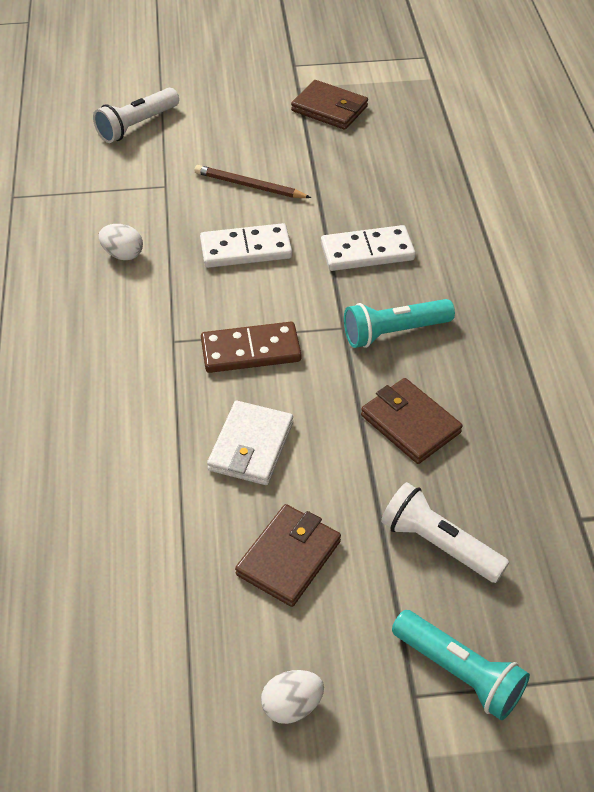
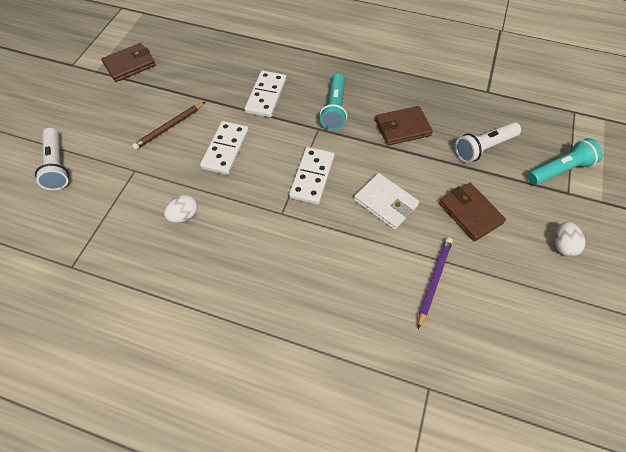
camera: 65 degrees left, 10 degrees up
brown domino [201,322,301,373] -> white domino [289,147,335,205]
none -> purple pencil [418,237,453,329]

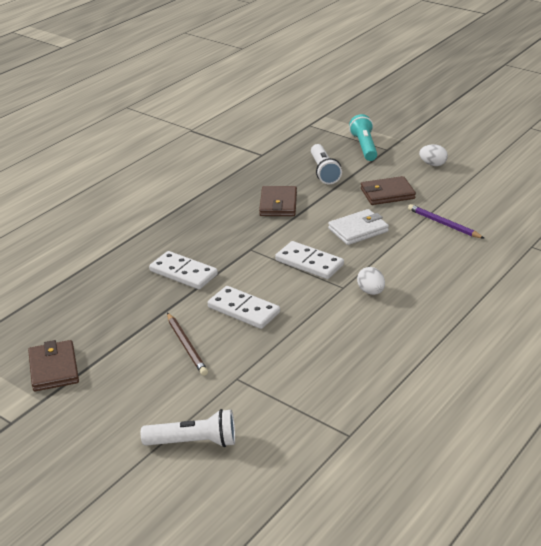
camera: 70 degrees left, 25 degrees down
white egg [164,195,198,223] -> white egg moved to [357,267,385,295]
turquoise flashlight [320,73,347,130] -> none

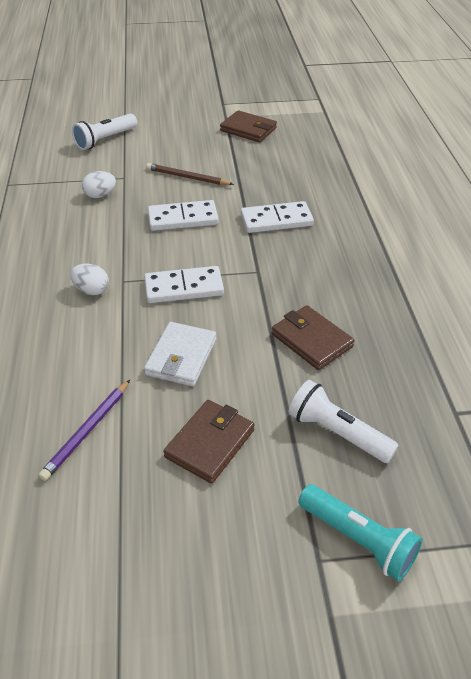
camera: 135 degrees right, 10 degrees up
purple pencil [408,204,485,239] -> purple pencil turned 120 degrees clockwise [38,380,130,481]
white egg [419,144,448,166] -> white egg moved to [82,171,116,198]

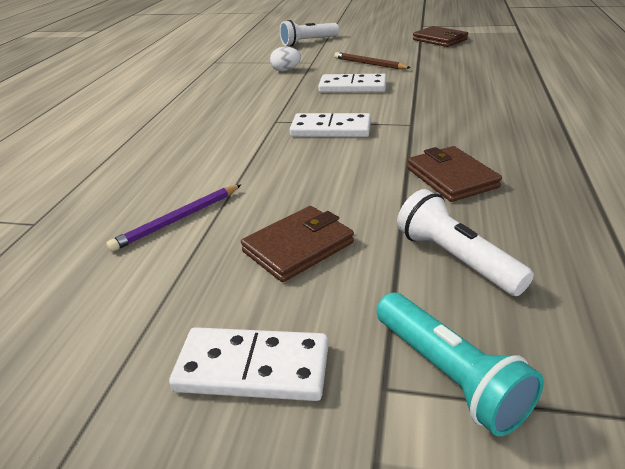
camera: 20 degrees right, 10 degrees down
white egg [70,264,109,295] -> none
white wallet [144,322,216,386] -> none
white domino [241,201,314,233] -> white domino moved to [169,327,329,401]

